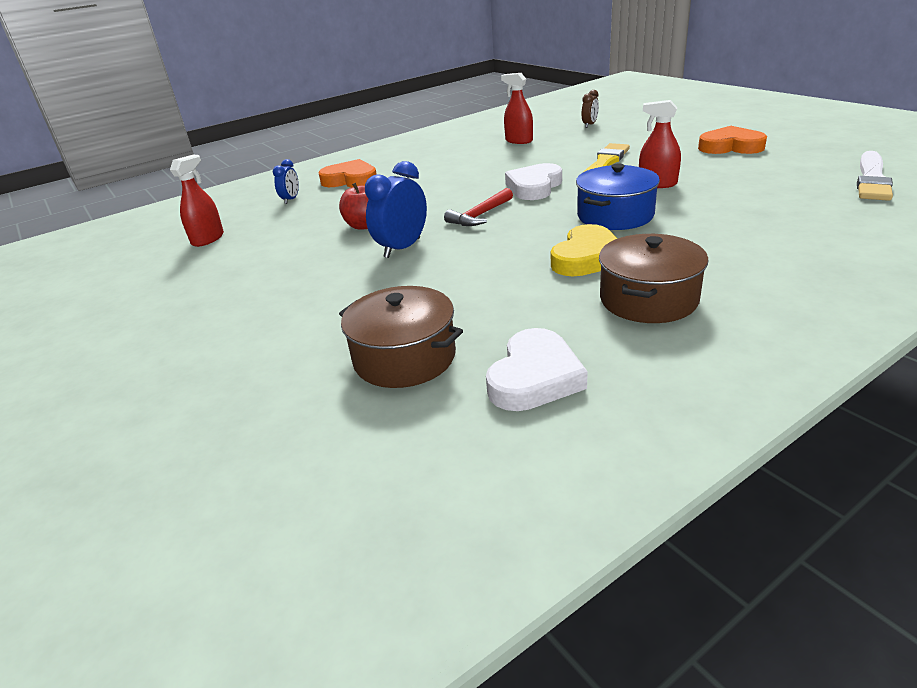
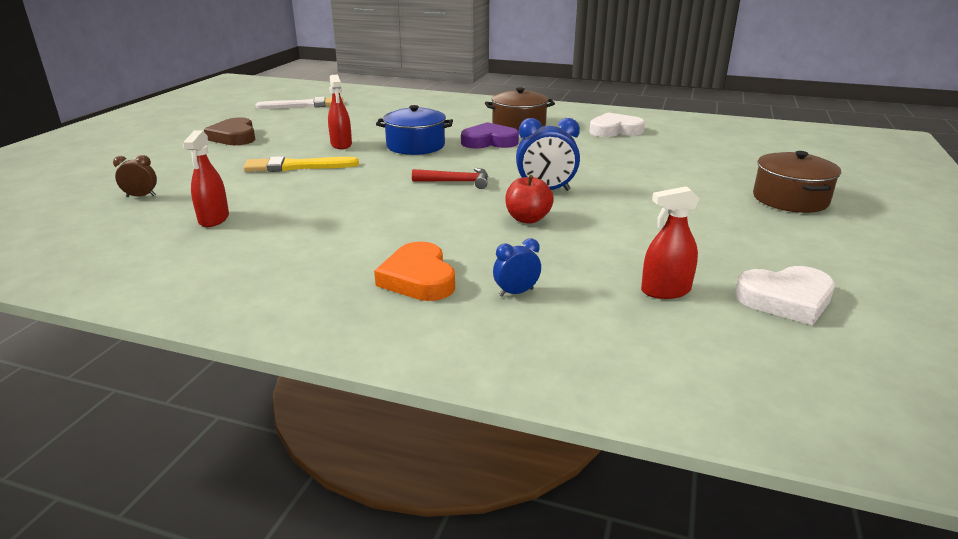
camera: 130 degrees left, 5 degrees down
brown pot [339,286,463,388] -> brown pot moved to [753,151,841,213]
white heart [505,163,562,200] -> white heart moved to [735,266,835,325]
yellow heart [551,224,617,276] -> purple heart [461,122,519,149]
orange heart [698,126,767,154] -> brown heart [204,117,255,145]

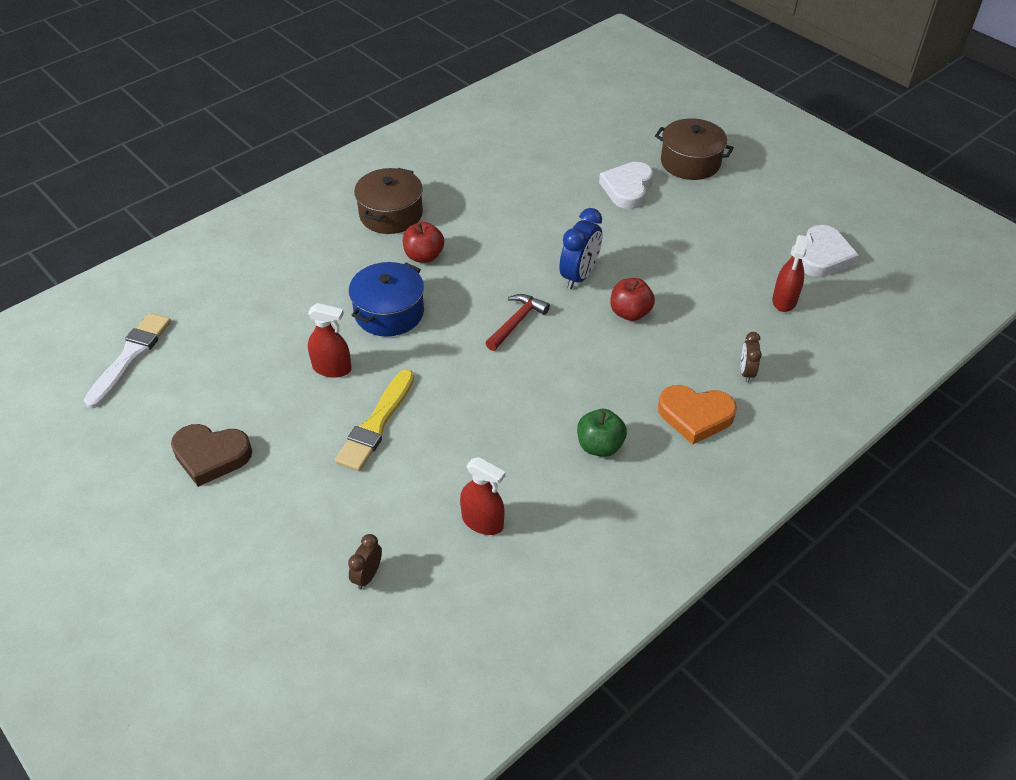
camera: 60 degrees left, 20 degrees up
purple heart [461,122,519,149] -> red apple [403,222,444,263]
blue clock [493,238,541,297] -> brown clock [741,332,762,383]
white heart [589,112,645,137] -> white heart moved to [599,162,653,209]
none -> green apple [577,409,627,457]

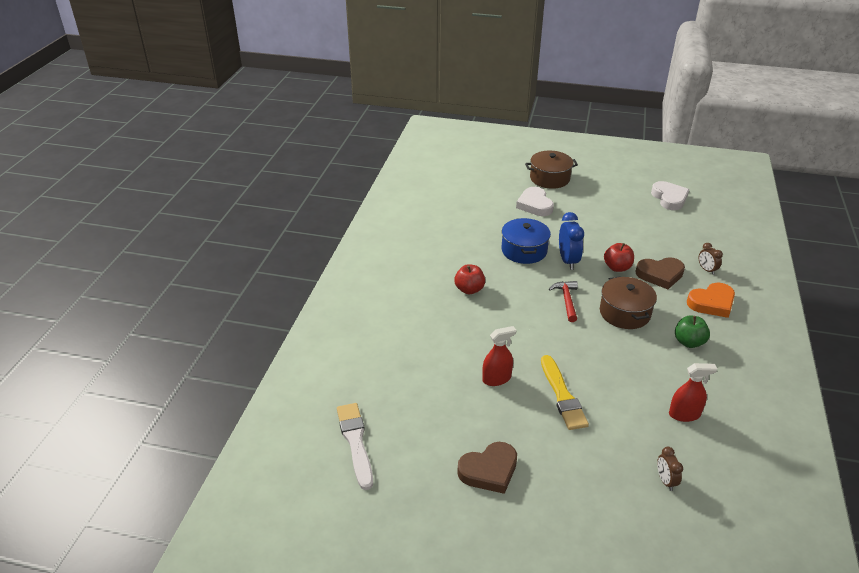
camera: 35 degrees left, 10 degrees down
blue pot [349,262,424,337] -> blue pot moved to [502,218,551,264]
brown pot [354,168,423,234] -> brown pot moved to [600,276,657,329]
red spray bottle [772,235,808,312] -> none
none -> brown heart [635,257,685,289]

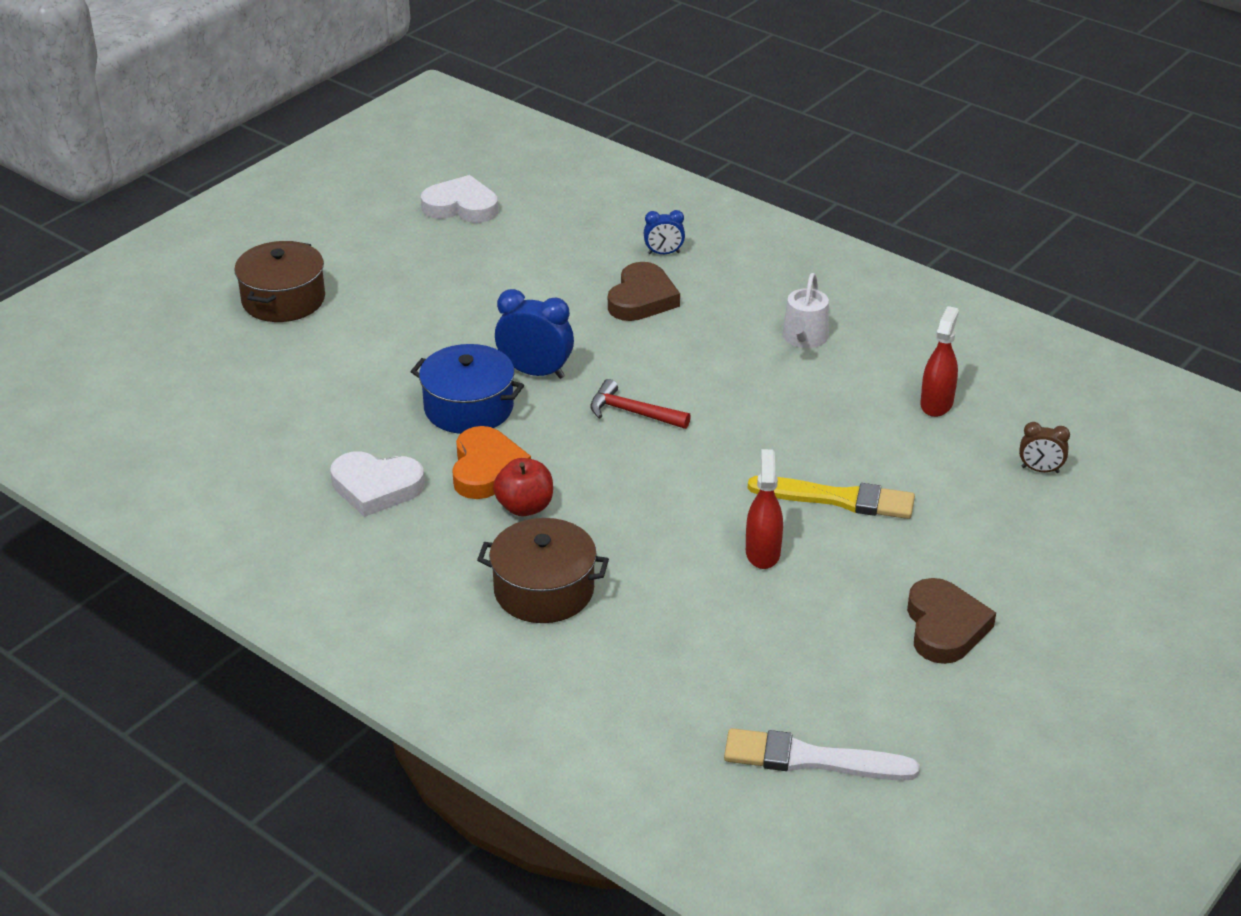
camera: 65 degrees left, 0 degrees up
white heart [516,187,554,216] -> white heart moved to [330,451,425,517]
brown pot [600,276,657,329] -> brown pot moved to [477,518,609,623]
red apple [604,243,634,272] -> none
green apple [675,315,710,348] -> white watering can [783,273,829,348]
orange heart [687,283,735,318] -> orange heart moved to [452,426,531,499]
brown clock [699,243,723,275] -> blue clock [644,210,685,254]

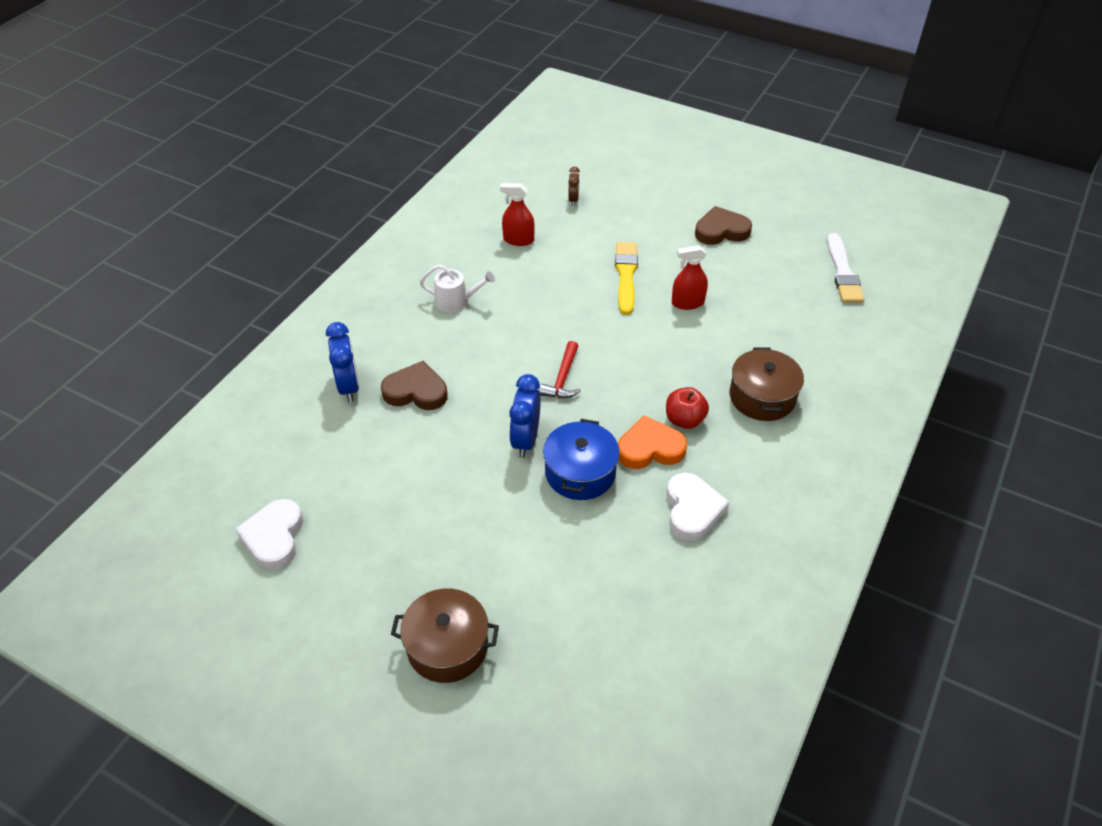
camera: 100 degrees left, 10 degrees up
blue clock [644,210,685,254] -> blue clock [326,322,359,402], size x1.75

